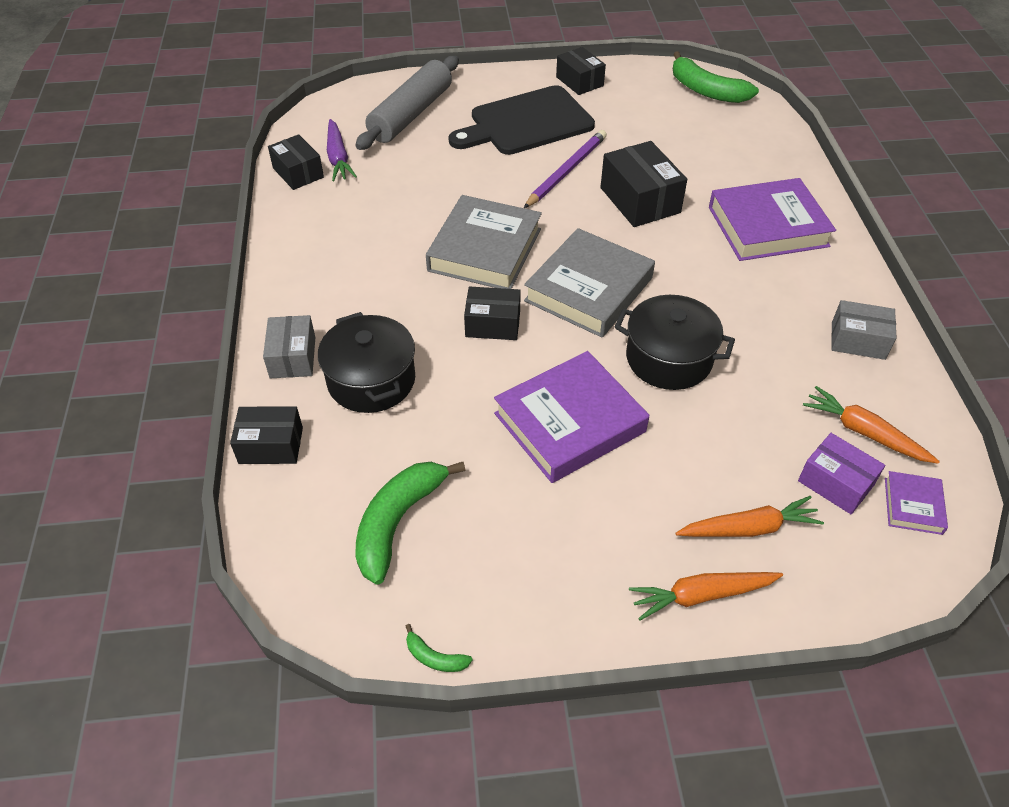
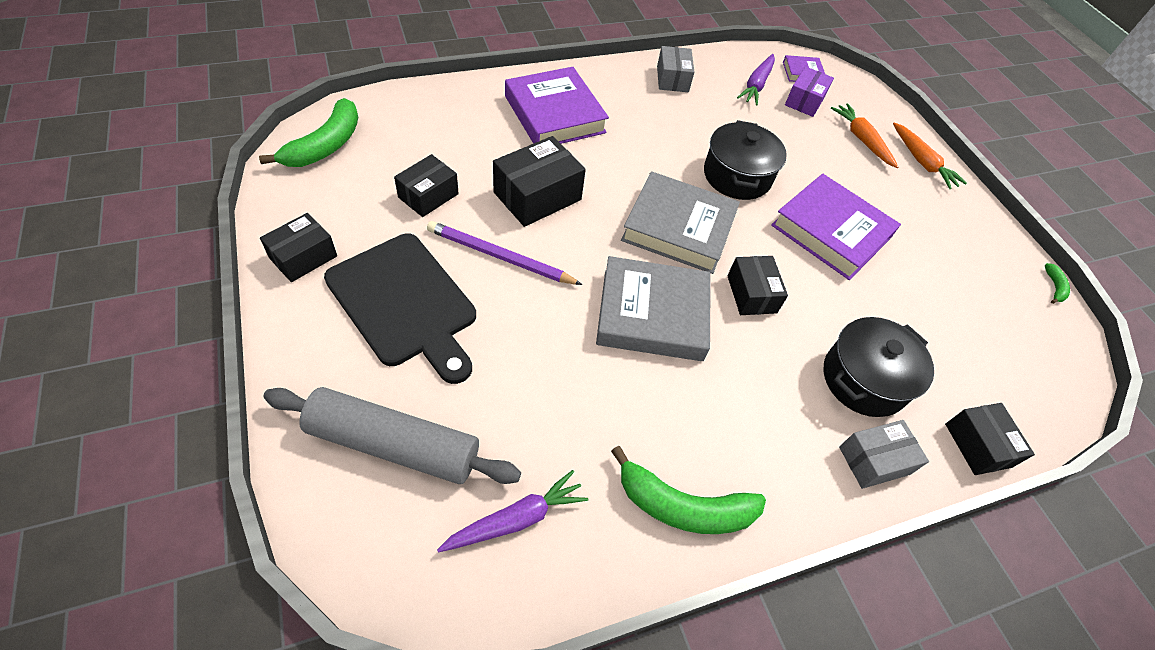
camera: 110 degrees left, 5 degrees up
black box [268,134,324,190] -> black box moved to [394,154,459,217]
green banana [355,462,466,584] -> green banana moved to [611,446,766,534]
orange carrot [803,386,940,464] -> purple carrot [737,54,775,106]

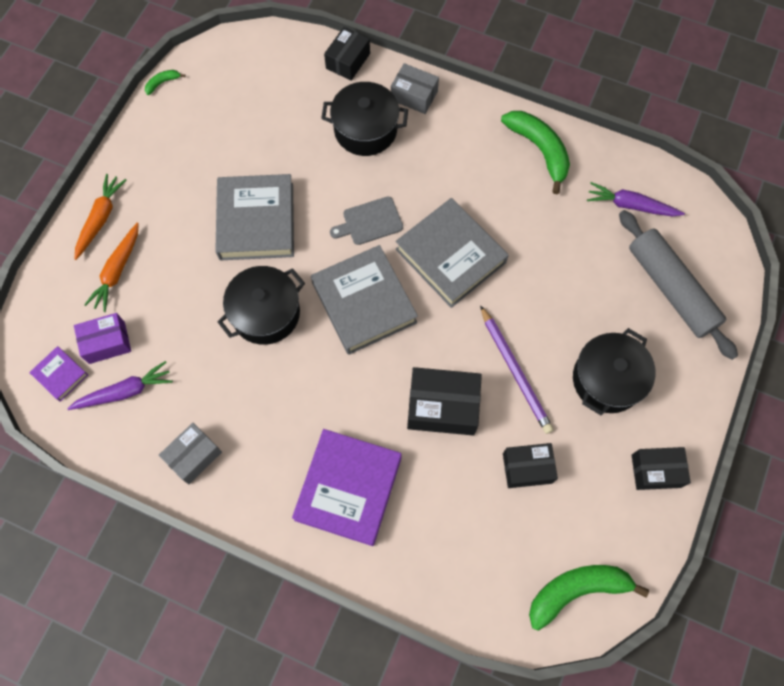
camera: 130 degrees left, 15 degrees up
black cutting board [324,233,476,384] -> black pot [573,328,656,415]
black box [727,256,788,315] -> grey cutting board [330,196,403,245]
purple book [771,174,901,280] -> grey book [215,174,294,260]

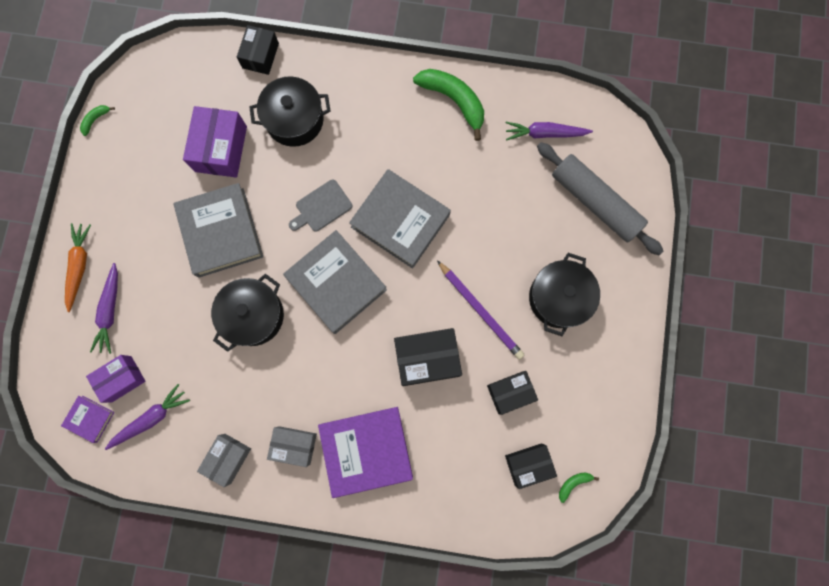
camera: 15 degrees left, 10 degrees up
orange carrot [84,223,139,312] -> purple carrot [90,263,118,354]
purple book [292,429,402,546] -> purple book turned 75 degrees clockwise [318,407,413,498]
grey box [391,63,439,114] -> grey box moved to [267,426,317,467]
green banana [529,565,649,631] -> green banana [559,472,599,503], size x0.44
black box [632,447,691,490] -> black box moved to [505,443,557,489]
none -> purple box [183,106,247,178]

